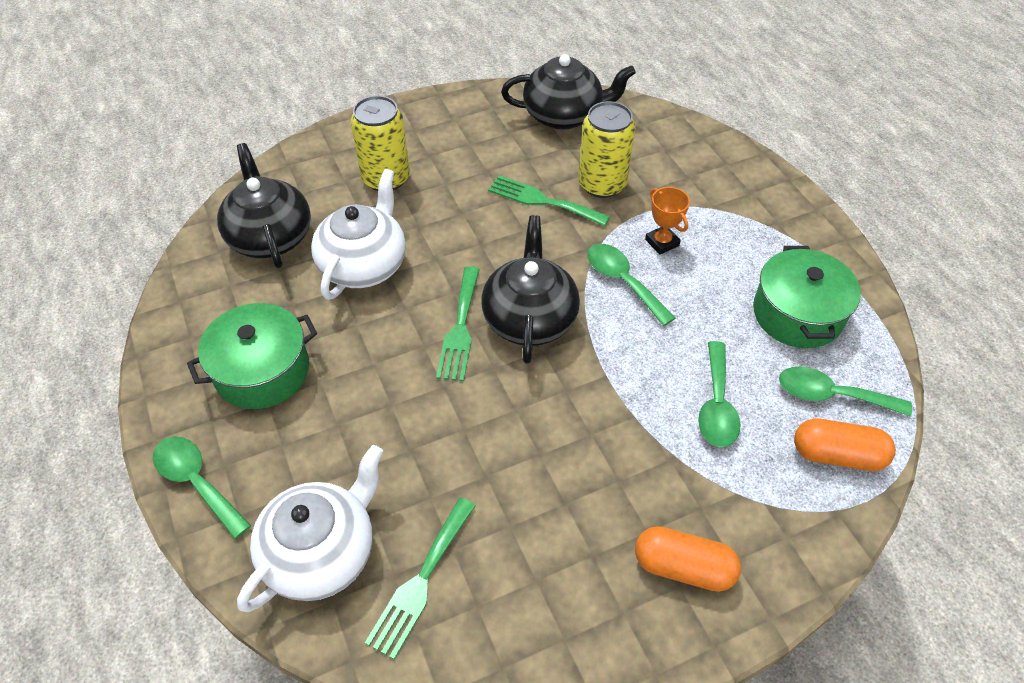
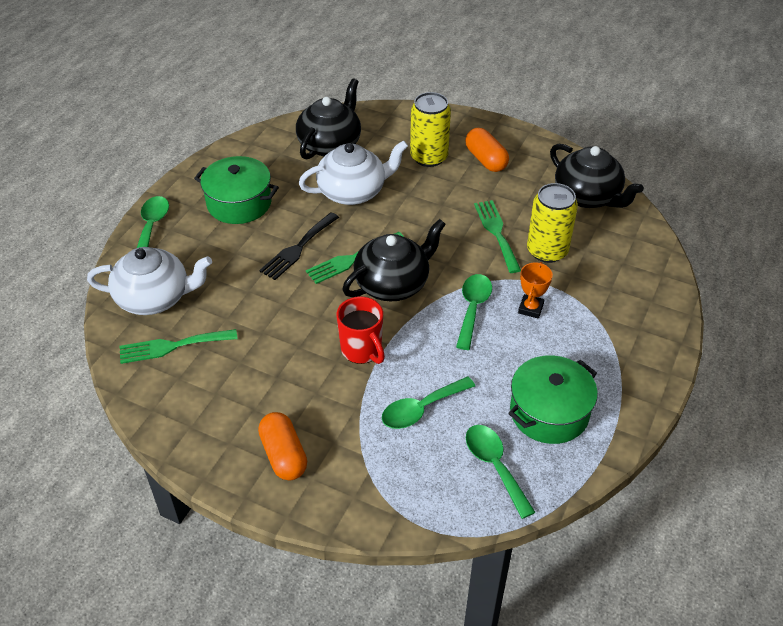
camera: 50 degrees right, 5 degrees down
orange capsule [794,419,896,471] -> orange capsule moved to [465,128,509,172]
none -> black fork [259,212,339,280]
none -> red mug [336,297,385,364]

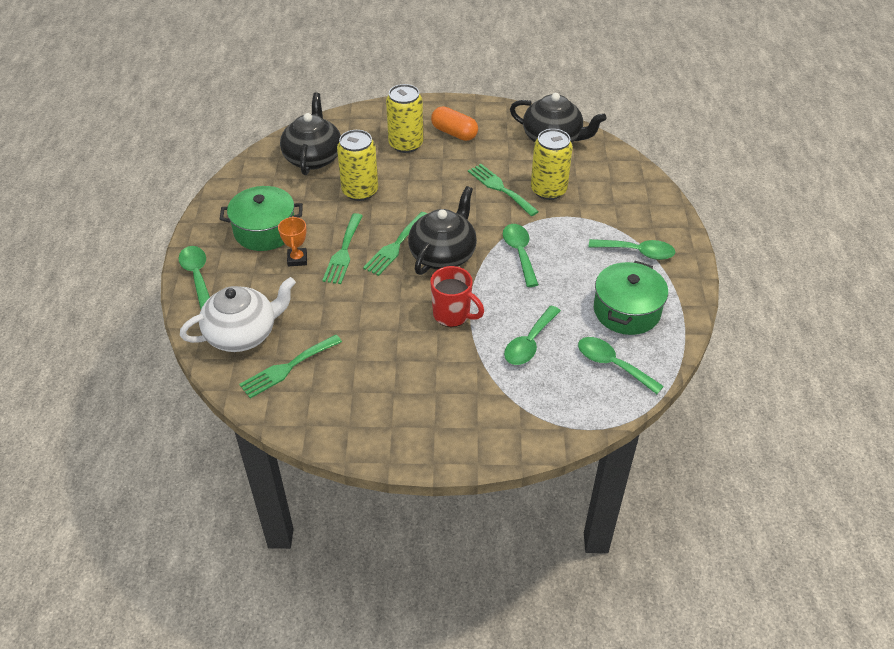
camera: 25 degrees left, 0 degrees up
orange capsule [258,412,307,480] -> none
black fork [259,212,339,280] -> green fork [322,213,363,284]
white teapot [299,140,408,205] -> yellow can [337,130,378,201]
orange trophy [518,262,553,319] -> orange trophy moved to [278,216,307,267]
none -> green spoon [589,239,675,260]

